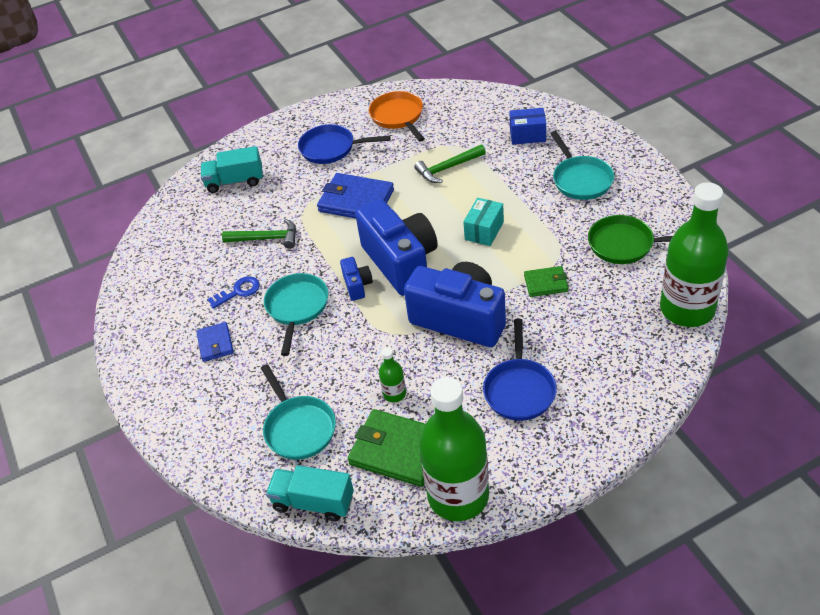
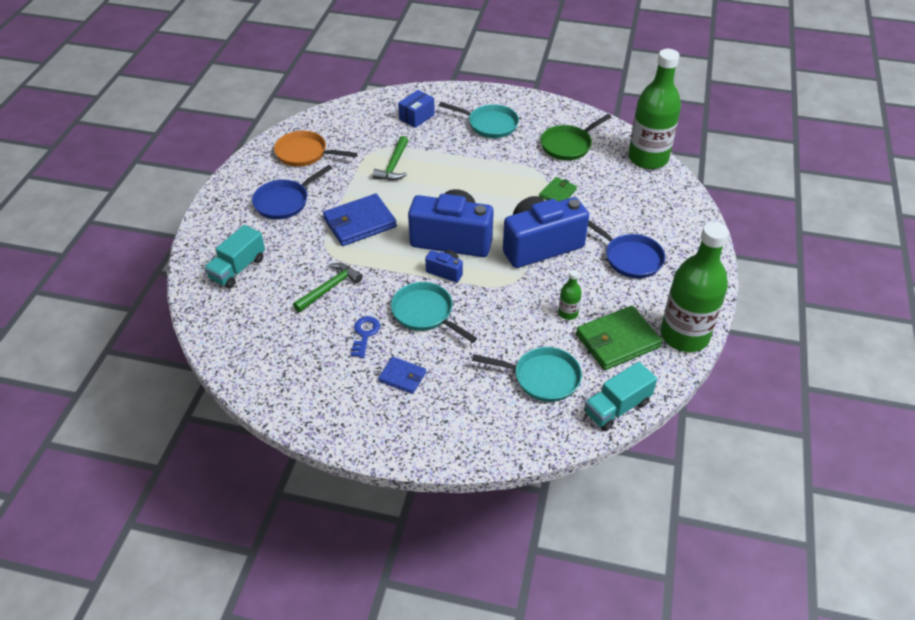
camera: 55 degrees left, 0 degrees up
turquoise box [463,198,504,246] -> none

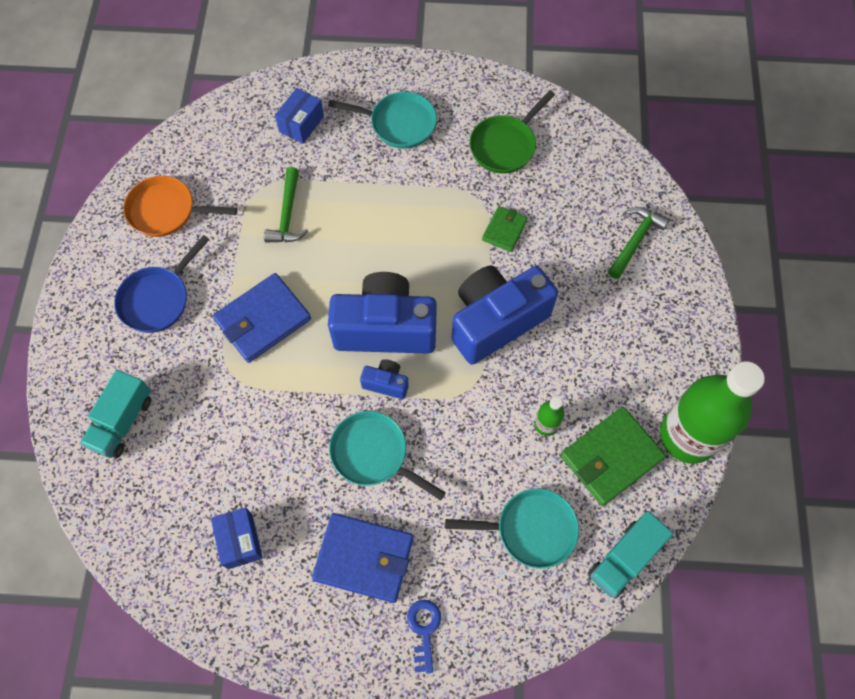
camera: 10 degrees left, 20 degrees up
green hammer [293,263,363,312] -> green hammer moved to [608,207,670,279]
blue key [351,316,380,358] -> blue key moved to [407,600,441,673]
blue wallet [378,357,426,394] -> blue wallet [312,513,413,603], size x1.81
blue pan [588,220,665,278] -> none
green bottle [628,49,681,169] -> none
none -> blue box [211,507,263,569]

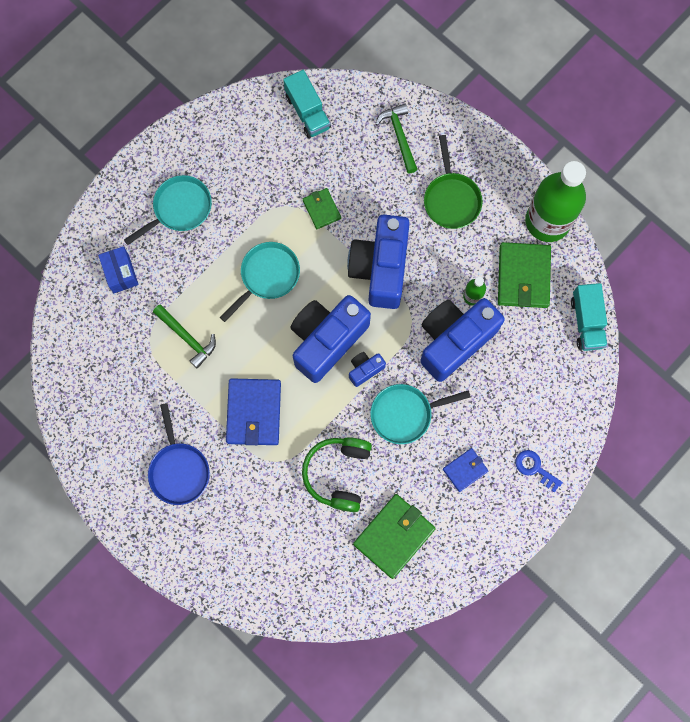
camera: 50 degrees left, 10 degrees up
turquoise truck [80,370,151,458] -> turquoise truck moved to [283,70,331,138]
orange pan [123,176,237,237] -> none
blue box [211,507,263,569] -> green wallet [353,494,436,579]
blue wallet [312,513,413,603] -> blue wallet [443,448,488,492], size x0.55
turquoise pan [445,488,579,569] -> turquoise pan moved to [220,242,300,322]
green pan [470,90,555,174] -> green pan moved to [424,135,483,229]
none -> green headphones [302,437,372,512]
none -> blue camera [420,298,505,382]

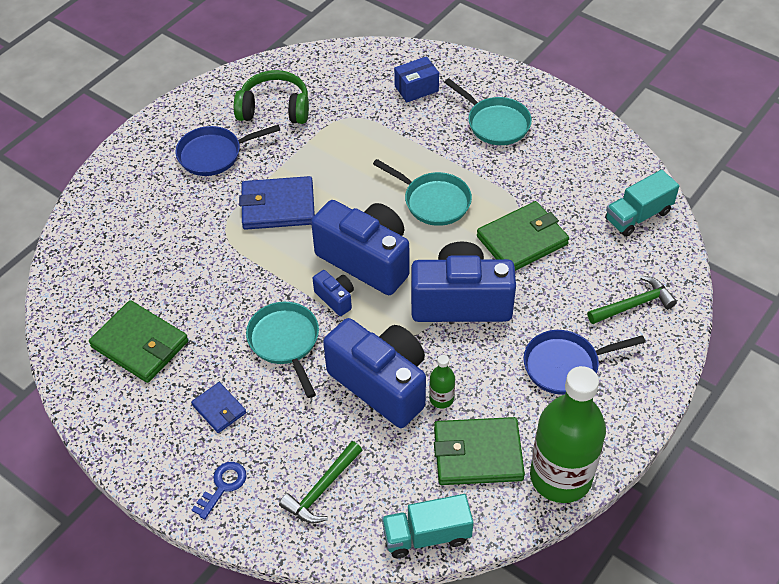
camera: 85 degrees right, 25 degrees down
green hammer [153,304,216,369] -> green hammer moved to [279,441,362,523]
green headphones [302,437,372,512] -> green headphones moved to [234,70,309,124]
green wallet [303,188,341,229] -> green wallet [477,201,569,271], size x1.81
green pan [424,135,483,229] -> blue pan [523,330,646,395]

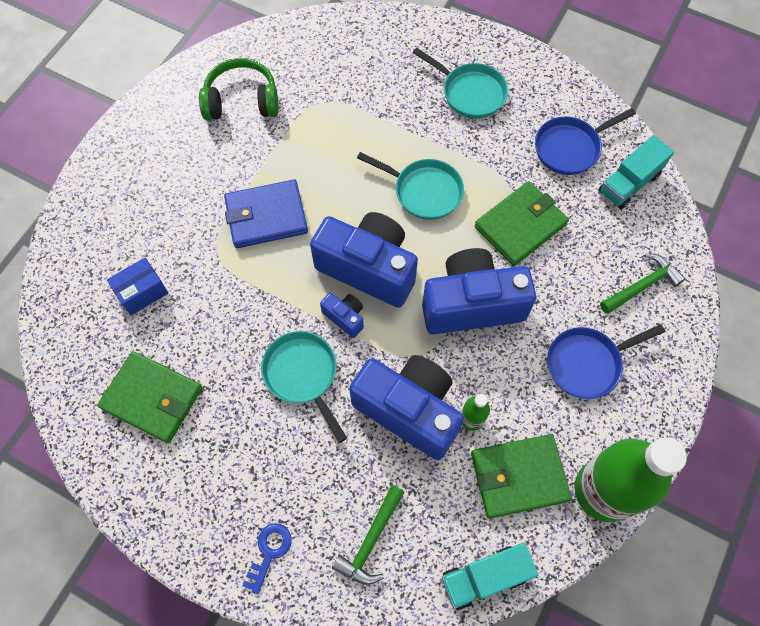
camera: 10 degrees left, 15 degrees up
blue pan [176,125,280,176] -> blue pan moved to [535,108,636,175]
blue wallet [191,382,246,433] -> none
blue box [394,56,439,102] -> blue box moved to [107,257,168,315]

